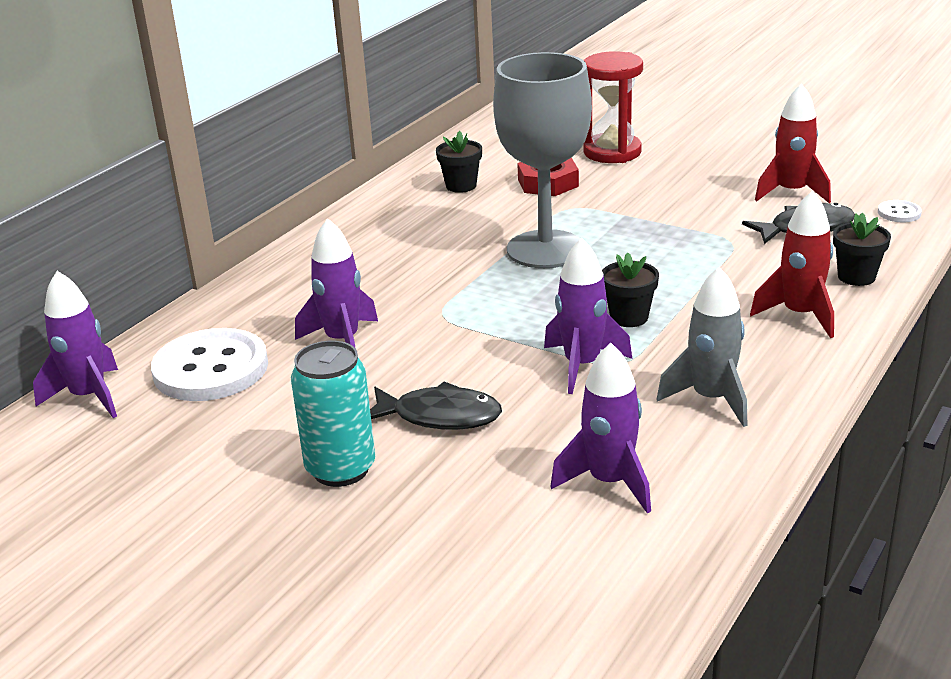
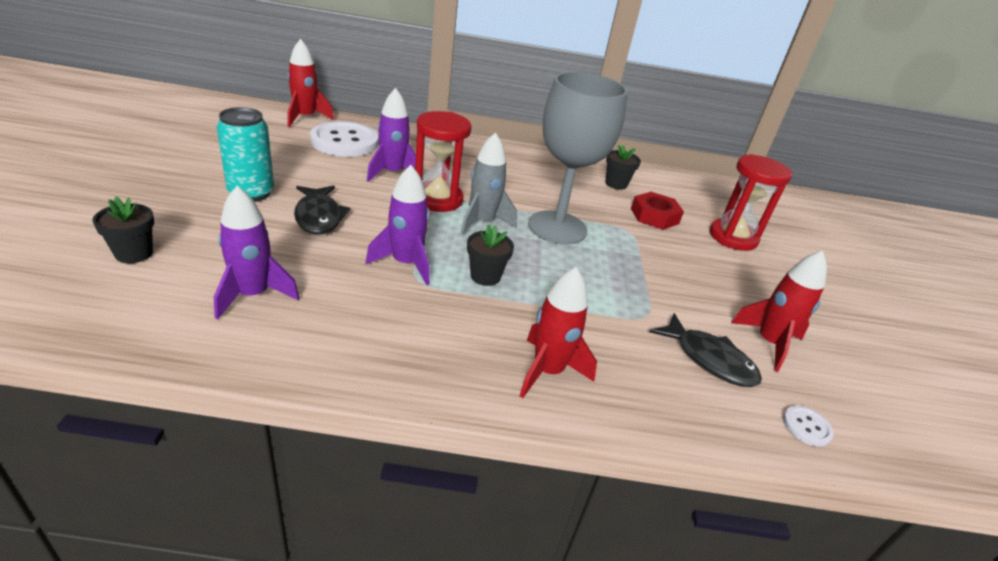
camera: 55 degrees right, 5 degrees up
purple rocket [33,271,118,418] -> red rocket [288,39,334,127]
grey rocket [657,267,748,427] -> grey rocket moved to [461,132,517,235]
black flower pot [833,213,891,286] -> black flower pot moved to [93,197,154,263]
none -> red hourglass [415,111,472,212]

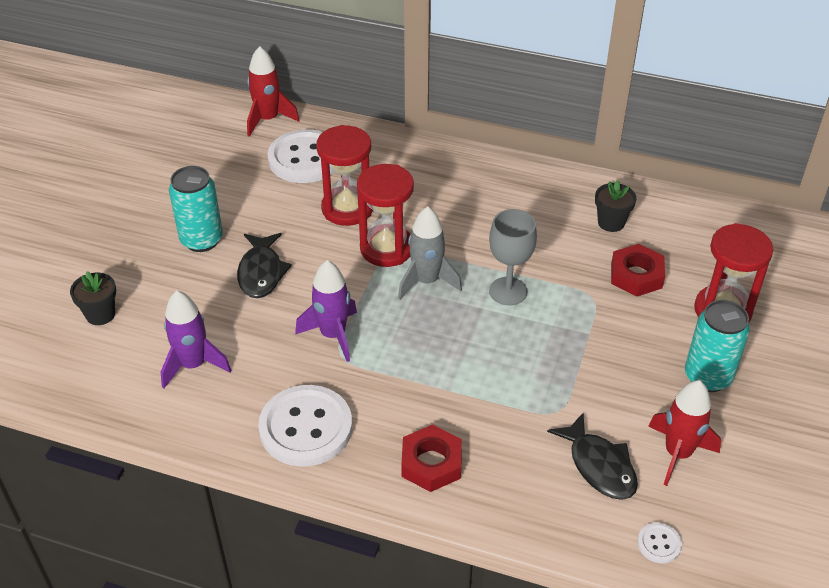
camera: 20 degrees right, 10 degrees up
purple rocket [367,88,423,182] -> red hourglass [316,125,373,226]
black flower pot [467,225,514,286] -> none
red rocket [520,267,597,398] -> red nut [401,425,462,492]
grey goblet [528,72,628,245] -> grey goblet [489,209,537,306], size x0.59
none -> white button [258,385,352,467]
none -> turquoise can [685,300,750,392]

